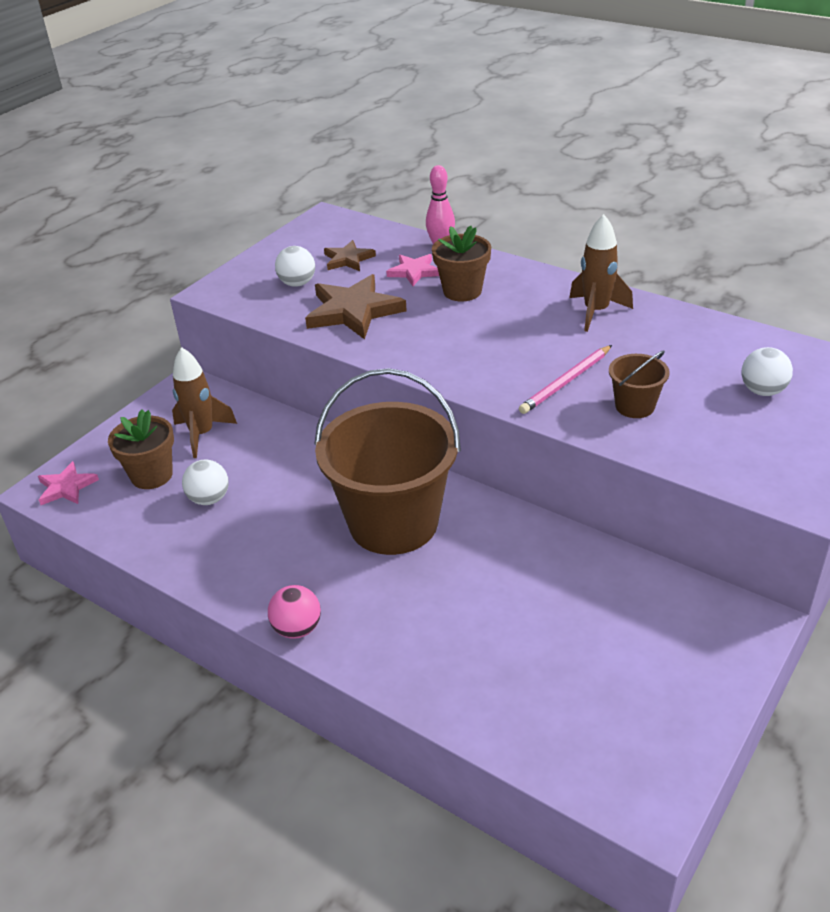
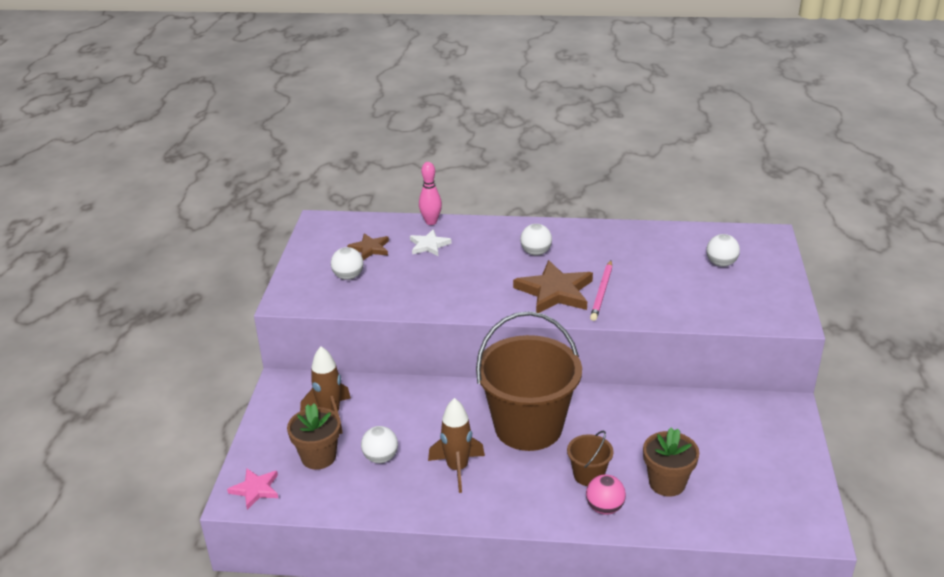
camera: 30 degrees left, 5 degrees down
pink ball [268,585,321,639] -> pink ball moved to [586,474,626,515]
brown star [305,274,407,340] -> brown star moved to [513,260,593,313]
pink star [386,254,439,286] -> white star [410,229,452,256]
brown flower pot [432,226,491,302] -> brown flower pot moved to [643,427,699,497]
brown rocket [569,214,633,332] -> brown rocket moved to [428,398,485,493]
brown bucket [609,351,670,418] -> brown bucket moved to [567,430,614,486]
none -> white ball [520,224,552,255]

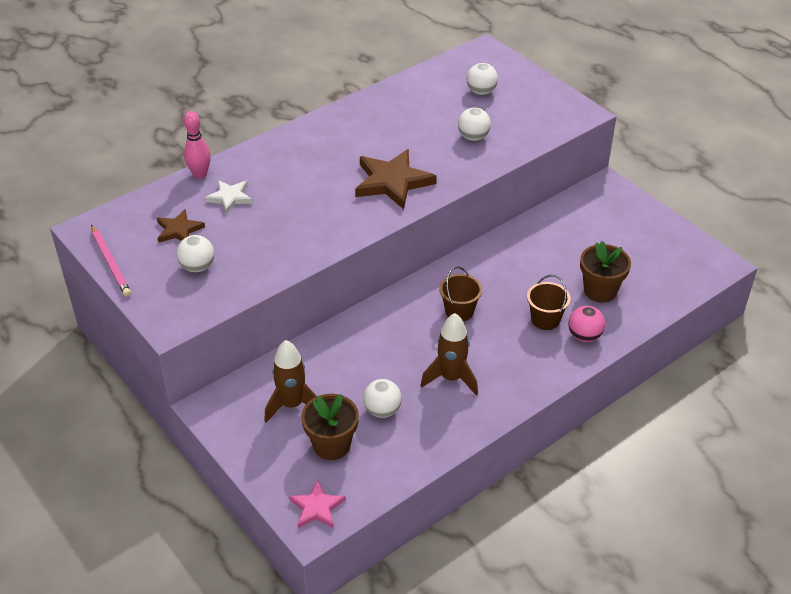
camera: 45 degrees left, 10 degrees up
brown bucket [476,311,582,451] -> brown bucket [439,267,482,321], size x0.42
white ball [520,224,552,255] -> white ball moved to [458,108,491,141]
pink pencil [590,260,612,321] -> pink pencil moved to [91,225,131,297]

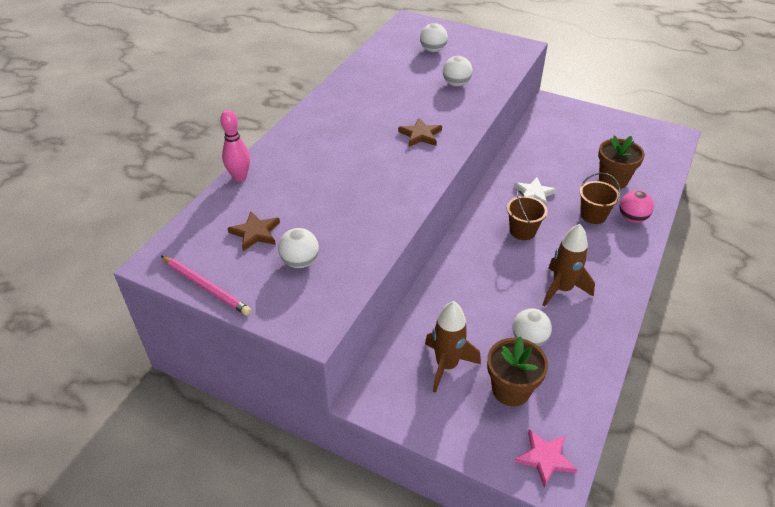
camera: 25 degrees left, 0 degrees up
white star [205,180,253,214] -> white star moved to [514,177,557,207]
brown star [355,149,437,209] -> brown star [398,118,442,147], size x0.57

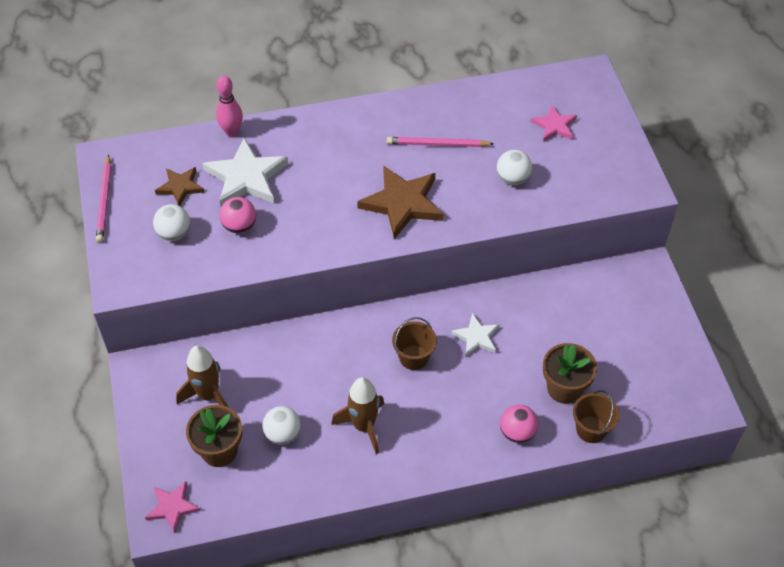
camera: 50 degrees right, 10 degrees up
brown star [398,118,442,147] -> brown star [357,165,444,239], size x1.77
white ball [420,23,448,52] -> pink star [531,104,577,141]
brown bucket [579,173,621,224] -> brown bucket moved to [573,390,620,443]
none -> white star [202,138,288,207]
none -> pink ball [220,197,256,234]
none -> pink pencil [387,137,494,147]

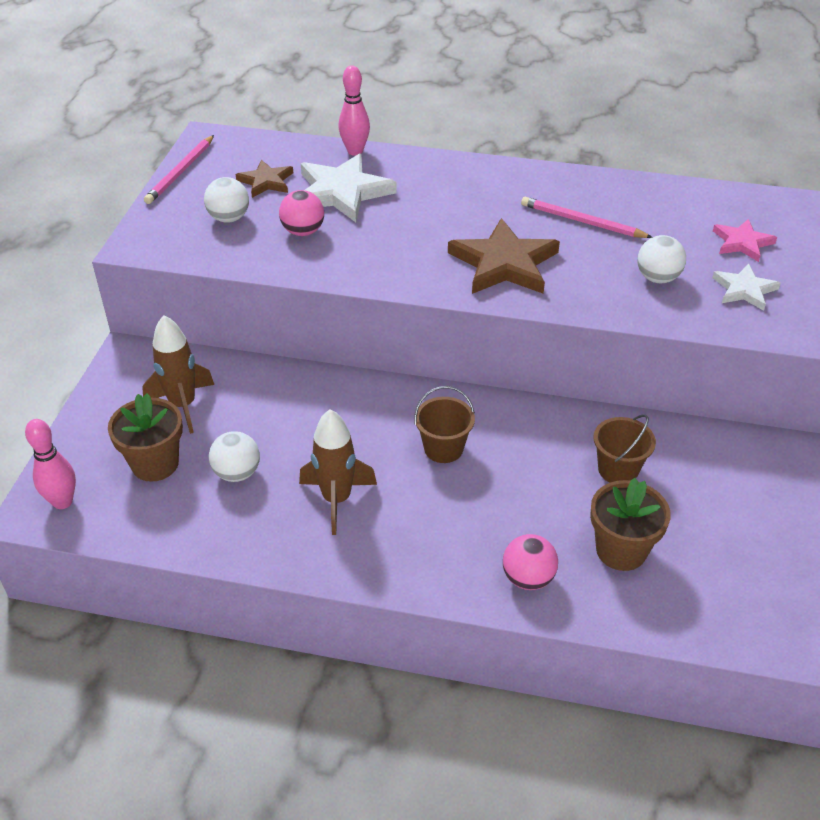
camera: 25 degrees right, 10 degrees down
pink star [145,482,200,533] -> pink bowling pin [25,419,76,509]
white star [451,313,500,357] -> white star moved to [712,264,781,311]
brown bucket [573,390,620,443] -> brown bucket moved to [594,414,656,482]

